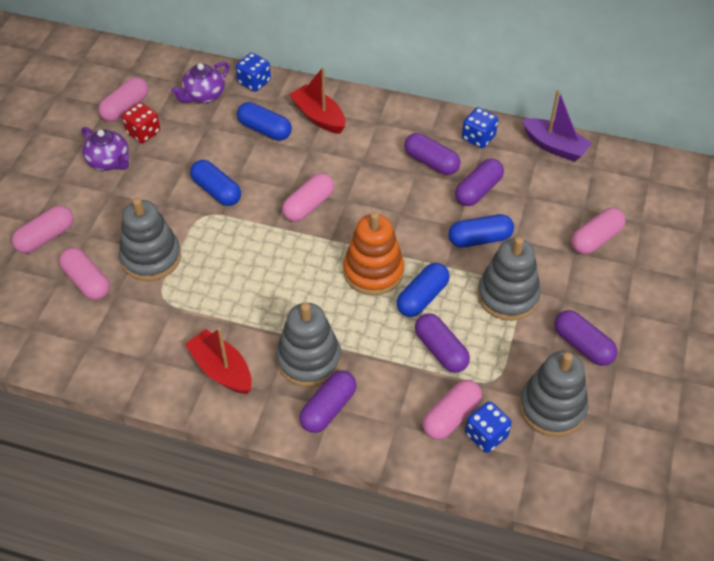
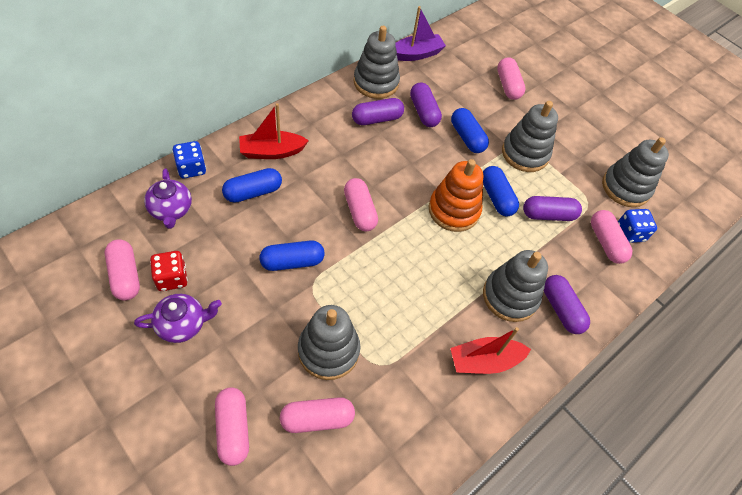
camera: 65 degrees left, 5 degrees up
blue capsule [448,214,514,248] -> blue capsule turned 45 degrees counterclockwise [451,108,489,153]
blue dice [462,107,498,148] -> grey stacking toy [354,26,400,99]
purple capsule [554,310,618,366] -> none

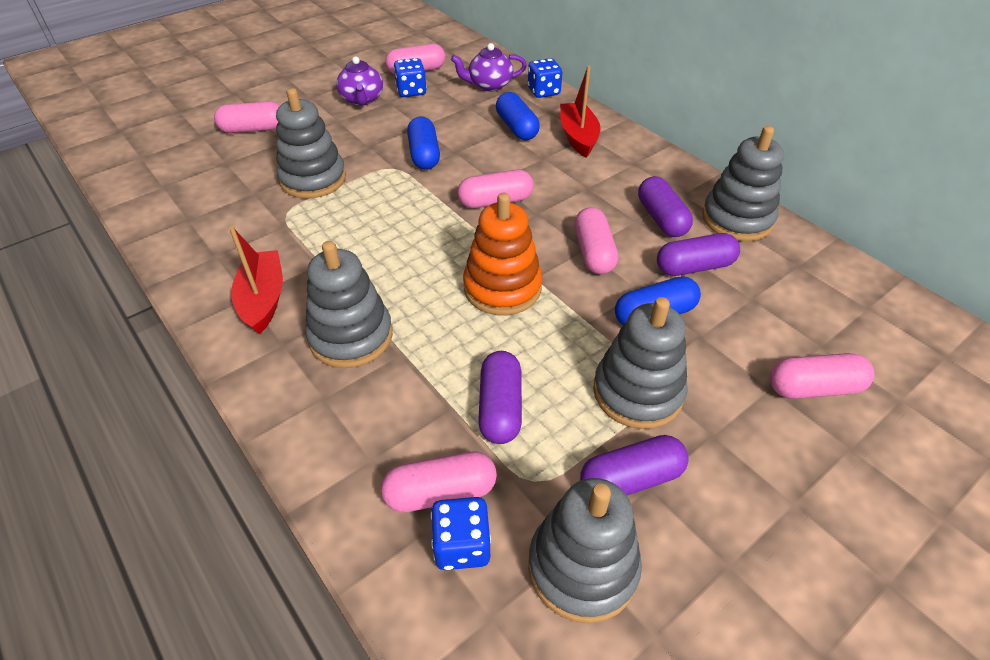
camera: 100 degrees right, 10 degrees down
red dice [150,251,188,291] -> blue dice [393,58,427,97]
pink capsule [280,397,355,433] -> pink capsule moved to [574,207,618,274]
purple boat [395,6,446,61] -> none
blue capsule [483,166,519,217] -> none
purple capsule [544,275,590,334] -> purple capsule moved to [580,435,689,495]

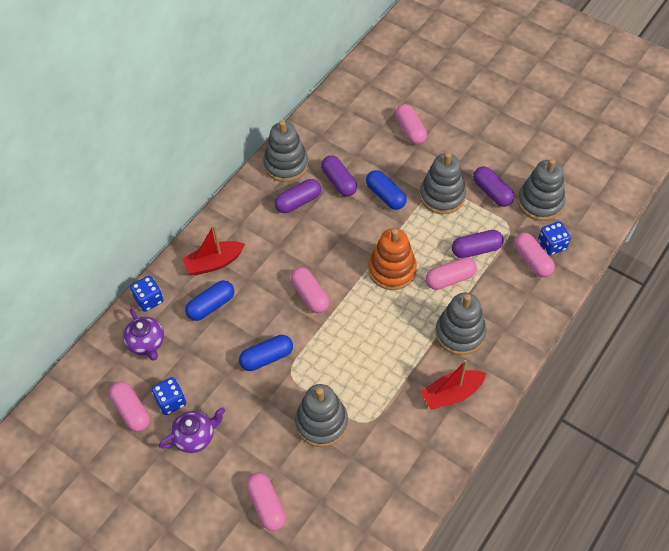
camera: 105 degrees left, 10 degrees up
pink capsule [574,207,618,274] -> pink capsule moved to [425,257,477,290]

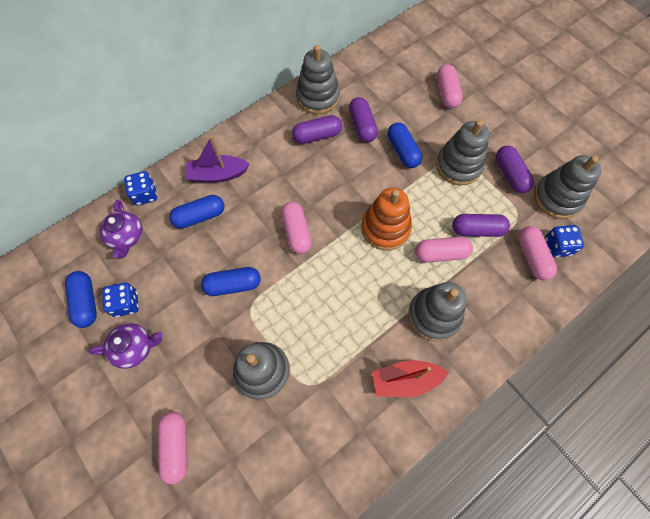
camera: 15 degrees right, 10 degrees up
pink capsule [109,382,150,432] -> blue capsule [65,271,97,328]
red boat [182,225,245,275] -> purple boat [186,136,250,182]

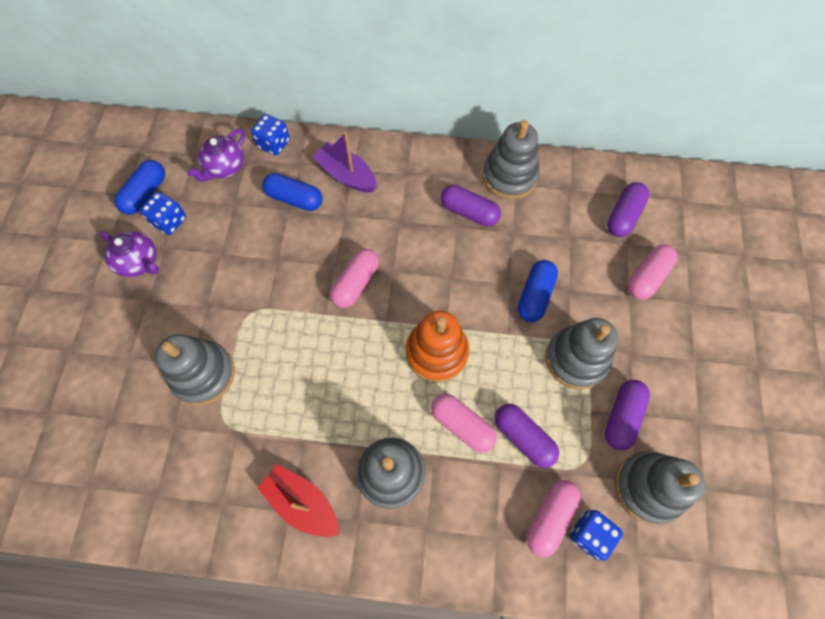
camera: 45 degrees right, 0 degrees up
pink capsule [158,412,188,484] -> none
blue capsule [201,267,261,296] -> none
purple capsule [349,97,378,143] -> purple capsule moved to [607,182,649,237]

